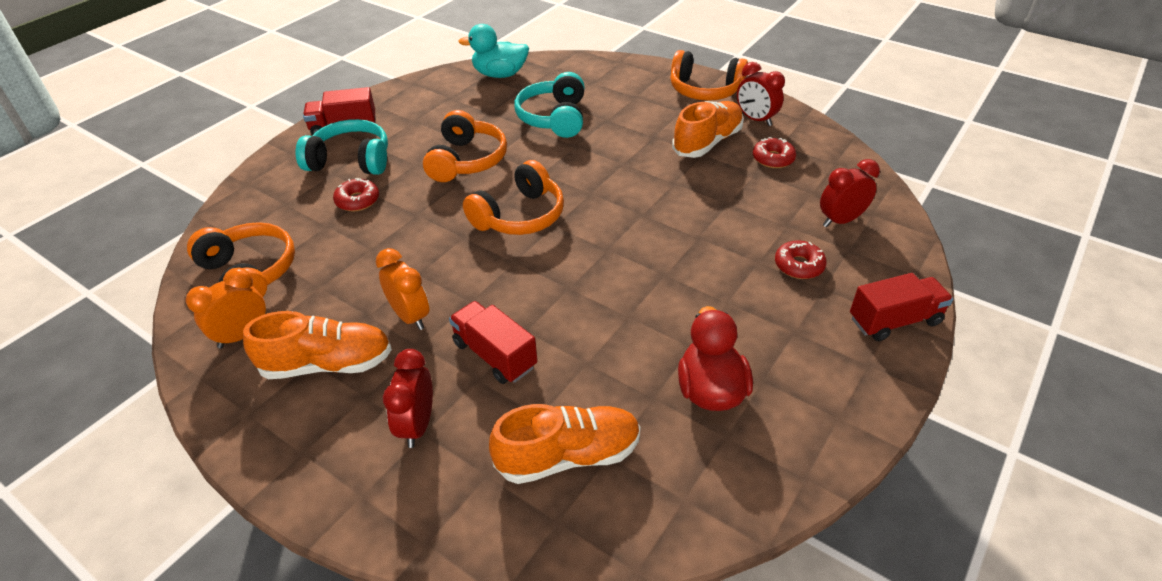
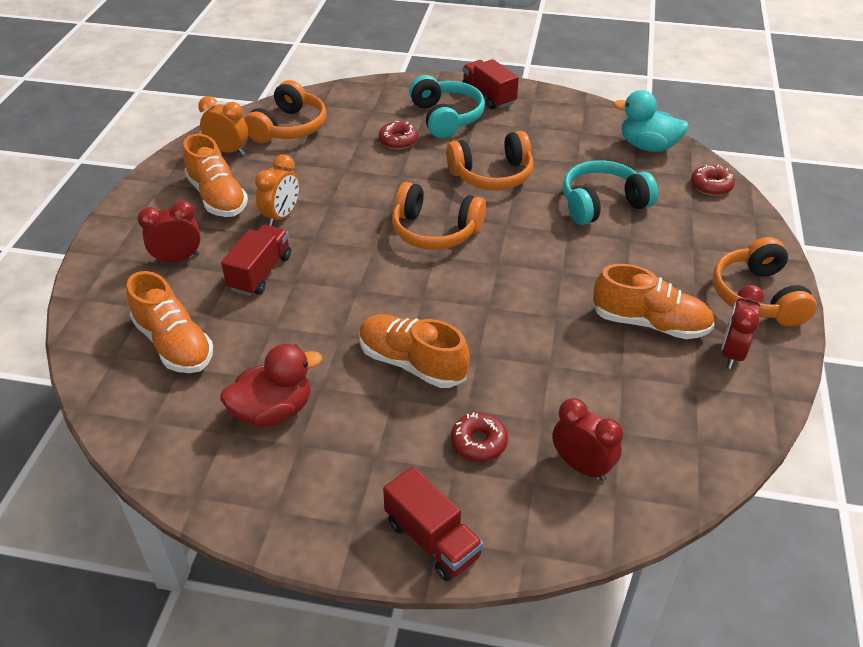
camera: 65 degrees right, 0 degrees up
turquoise duck [458,24,529,78] -> turquoise duck turned 45 degrees counterclockwise [613,90,689,152]
red donut [753,137,796,168] -> red donut moved to [691,165,735,196]
none -> orange shoe [359,315,470,388]

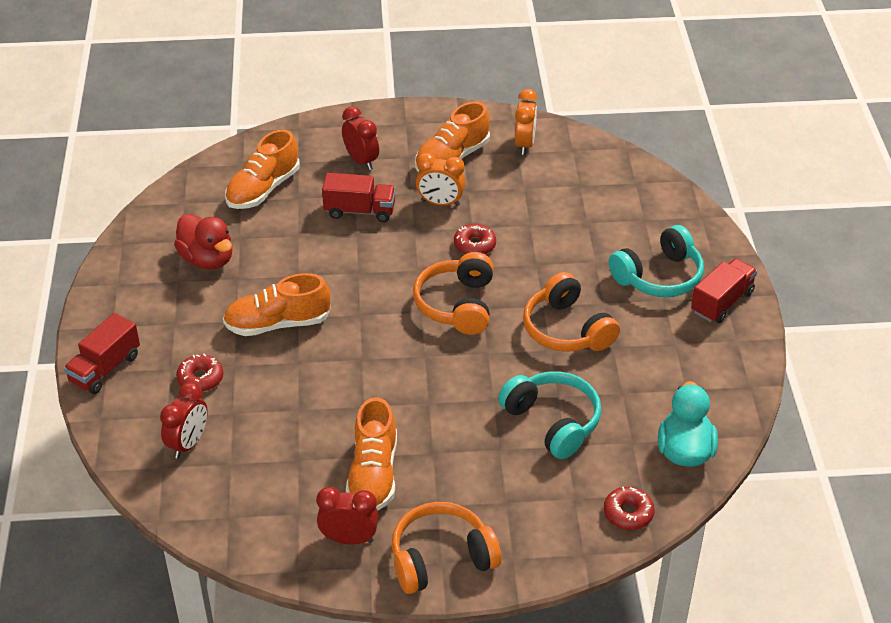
camera: 75 degrees right, 0 degrees up
orange headphones [244,80,327,143] -> none
orange shoe [359,315,470,388] -> orange shoe turned 120 degrees counterclockwise [223,273,331,336]
red donut [378,121,418,149] -> red donut moved to [454,224,496,254]

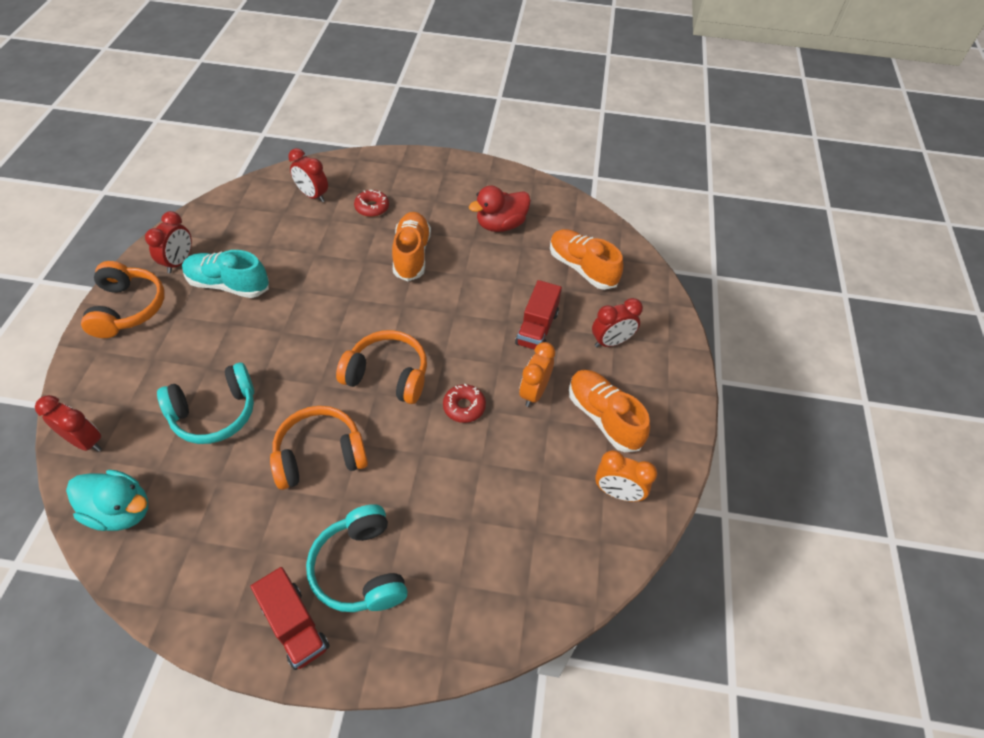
camera: 100 degrees right, 10 degrees up
red truck [64,313,140,394] -> none
orange shoe [346,397,397,511] -> turquoise shoe [182,250,269,298]
red donut [604,487,654,530] -> red clock [35,395,102,452]

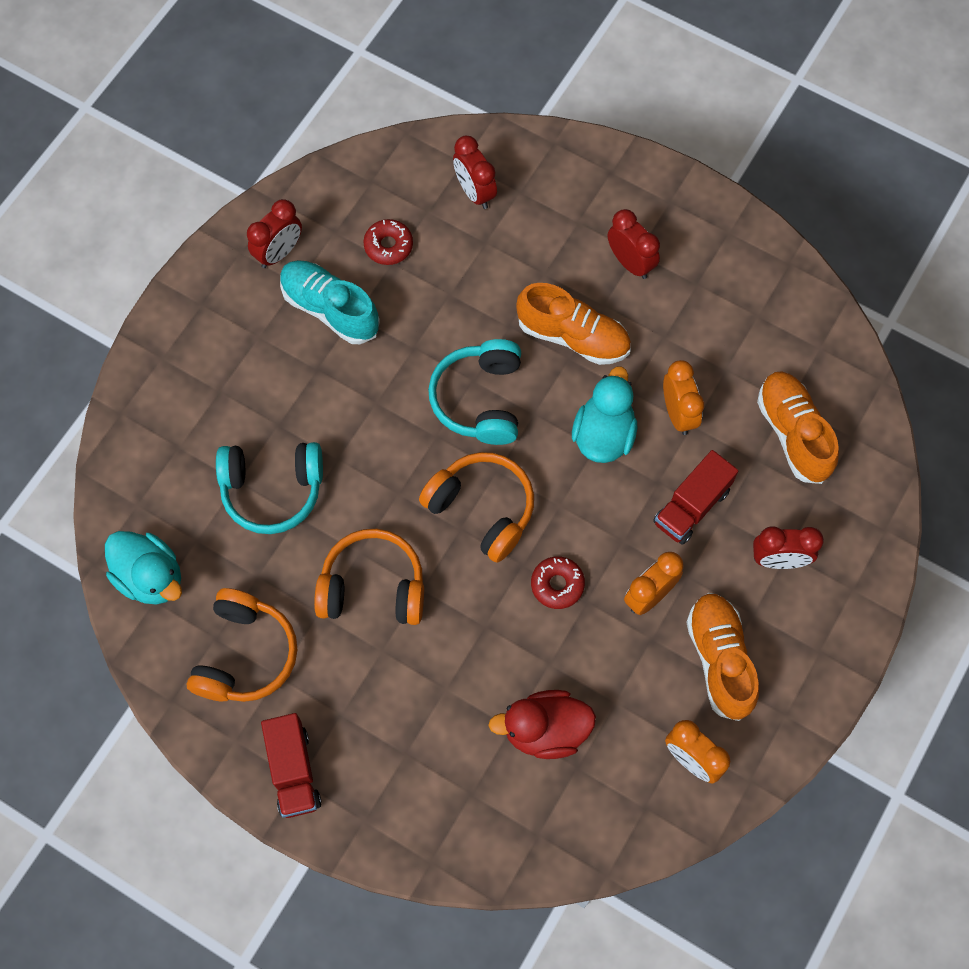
camera: 25 degrees right, 15 degrees up
red clock [35,395,102,452] -> red clock moved to [608,209,660,279]
orange headphones [81,261,165,338] -> orange headphones moved to [187,588,297,702]
turquoise headphones [306,504,408,612] -> turquoise headphones moved to [428,339,521,445]
red donut [354,190,389,217] -> red donut moved to [363,219,413,265]
orange shoe [392,212,431,281] -> orange shoe turned 90 degrees clockwise [516,283,631,365]
red duck [469,185,531,232] -> red duck moved to [488,690,596,759]
none -> turquoise duck [572,366,637,463]
none -> orange clock [663,360,704,435]

